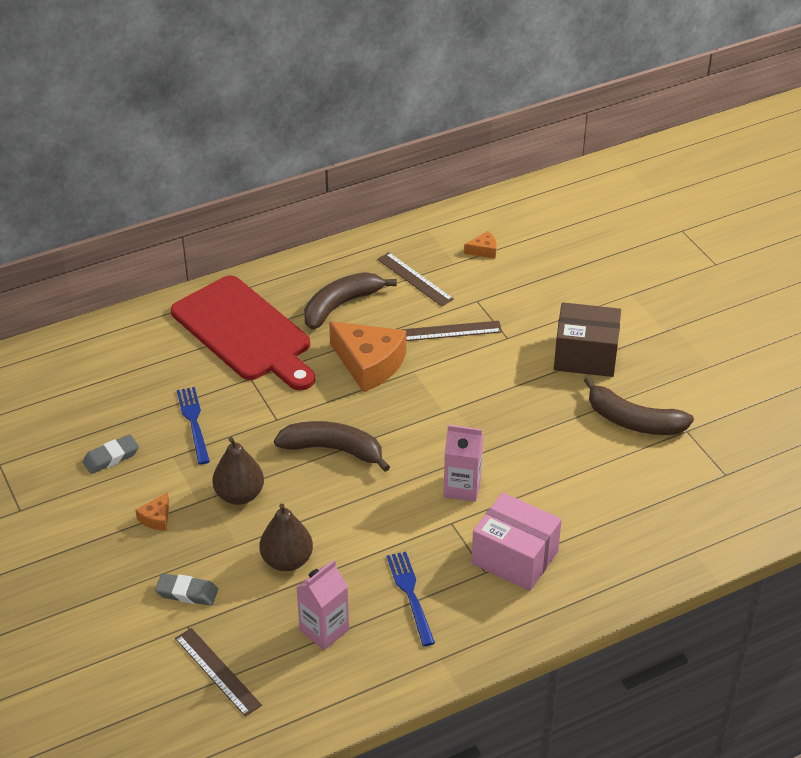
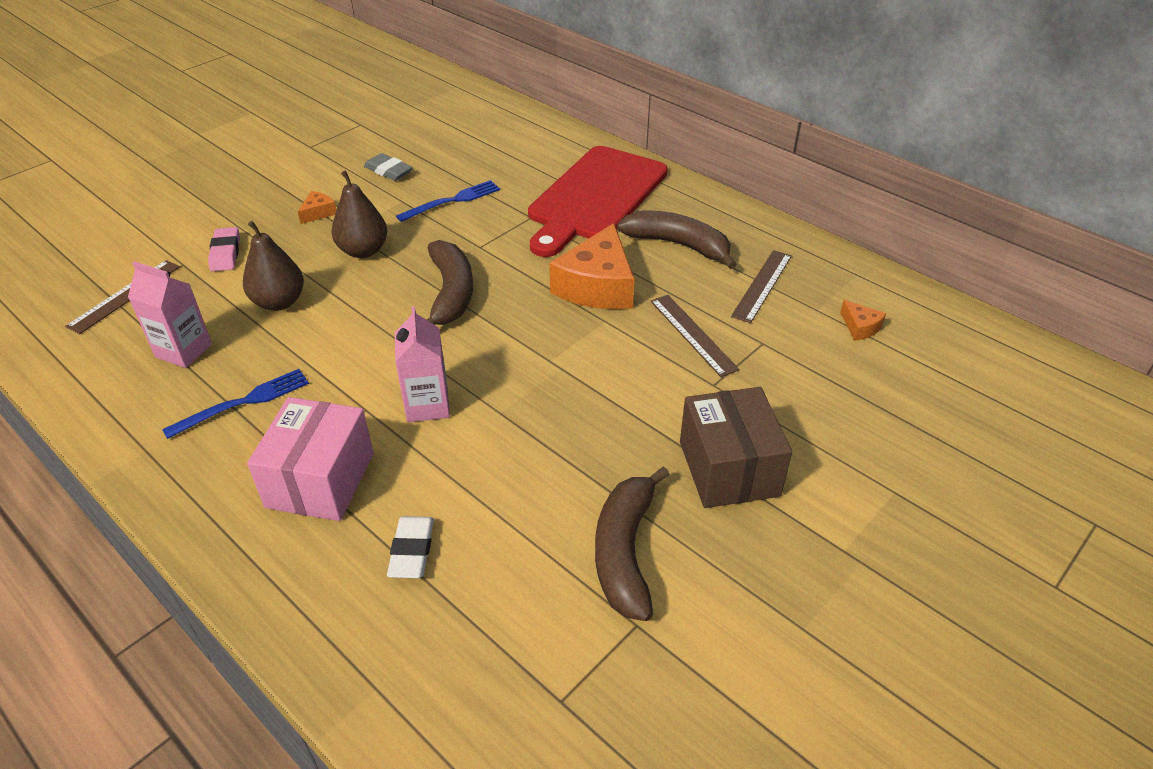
camera: 70 degrees right, 0 degrees up
orange cheese [135,492,169,531] -> orange cheese turned 120 degrees clockwise [298,191,336,224]
grey eraser [155,573,218,606] -> pink eraser [208,227,240,271]
none -> white eraser [387,516,434,578]

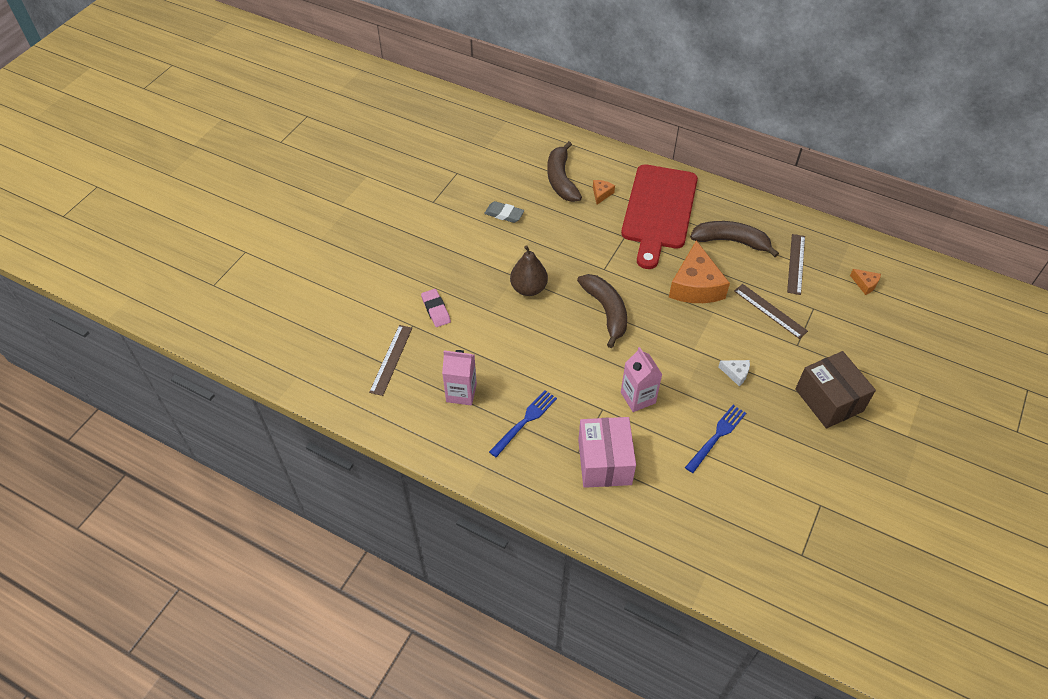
camera: 15 degrees left, 10 degrees up
brown pear [243,221,304,311] -> none
orange cheese [298,191,336,224] -> orange cheese moved to [593,180,615,204]
white eraser [387,516,434,578] -> none
blue fork [396,180,500,222] -> blue fork moved to [685,405,746,473]
brown banana [595,466,670,621] -> brown banana moved to [547,141,582,202]
none -> white cheese [718,360,750,386]

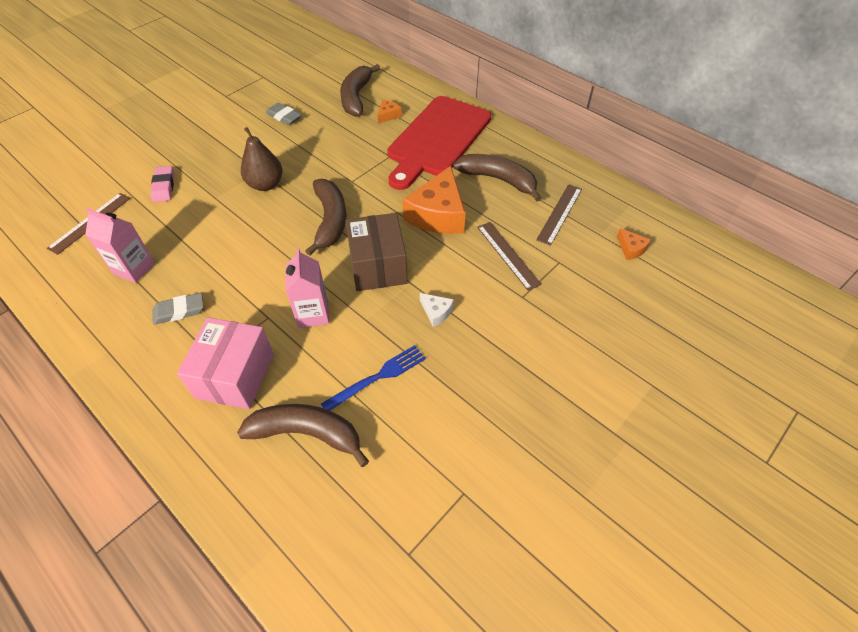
camera: 15 degrees right, 0 degrees up
blue fork [489,390,557,457] -> grey eraser [152,292,204,325]
brown box [795,351,876,428] -> brown box moved to [345,213,408,291]
none -> brown banana [237,404,369,467]

